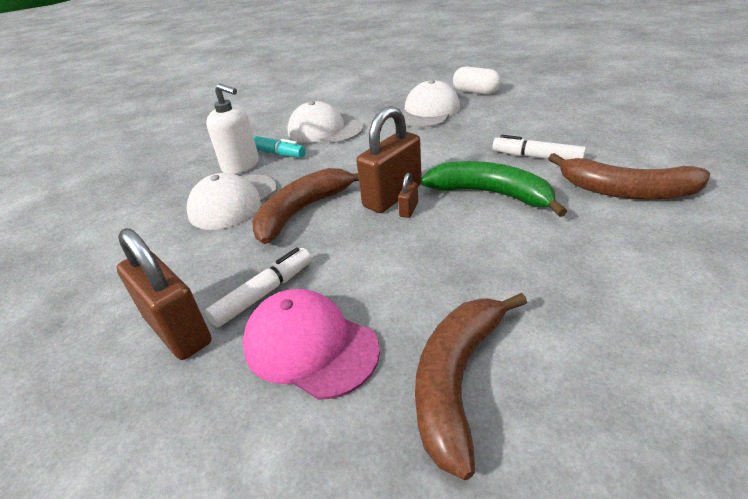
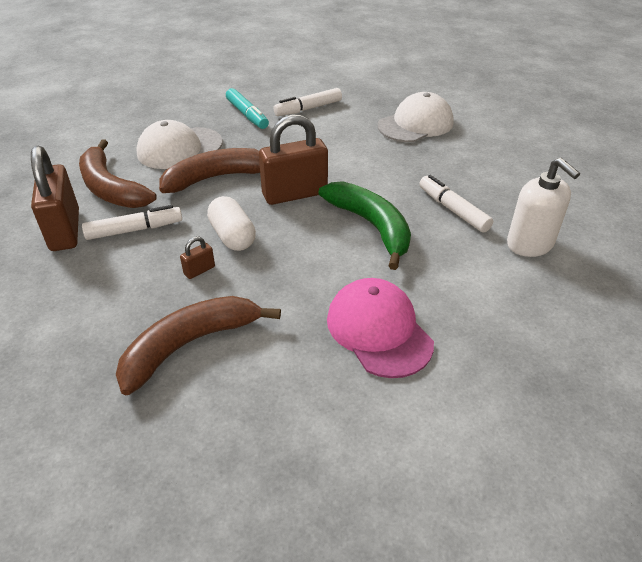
camera: 25 degrees right, 5 degrees up
white soap dispenser [206,83,259,174] -> white soap dispenser moved to [507,158,580,257]
pink cap [242,289,380,400] -> pink cap moved to [327,278,434,378]
white cap [287,101,363,143] -> white marker [273,88,342,116]
brown padlock [398,173,418,218] -> brown padlock moved to [180,236,215,279]
white capsule [453,67,501,95] -> white capsule moved to [207,196,256,251]
brown banana [548,153,710,200] -> brown banana moved to [79,139,157,208]

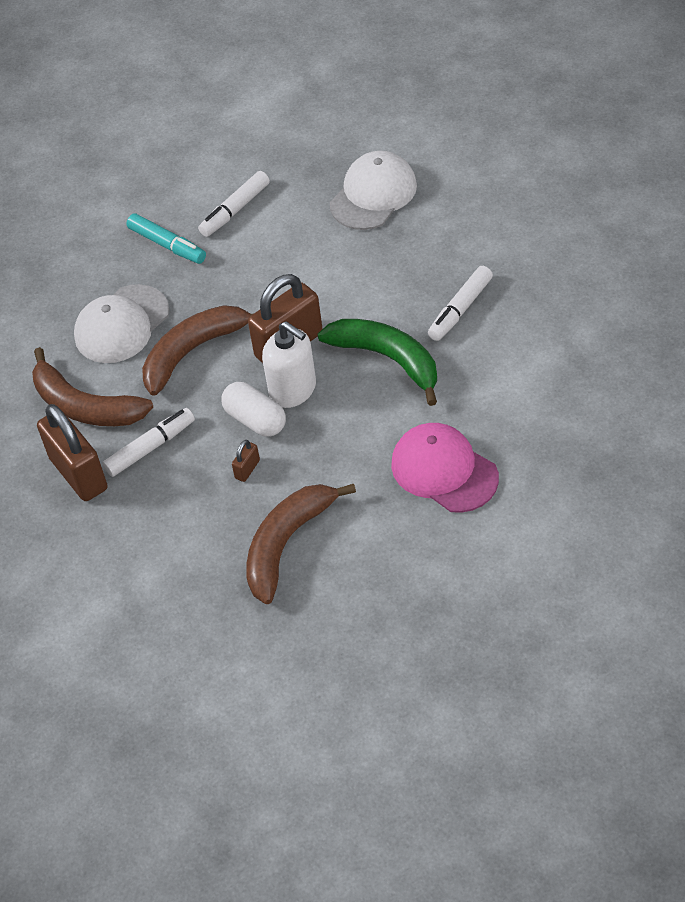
camera: 15 degrees left, 10 degrees up
white marker [419,175,493,233] -> white marker turned 90 degrees counterclockwise [428,266,493,341]
white soap dispenser [507,158,580,257] -> white soap dispenser moved to [262,321,316,408]

